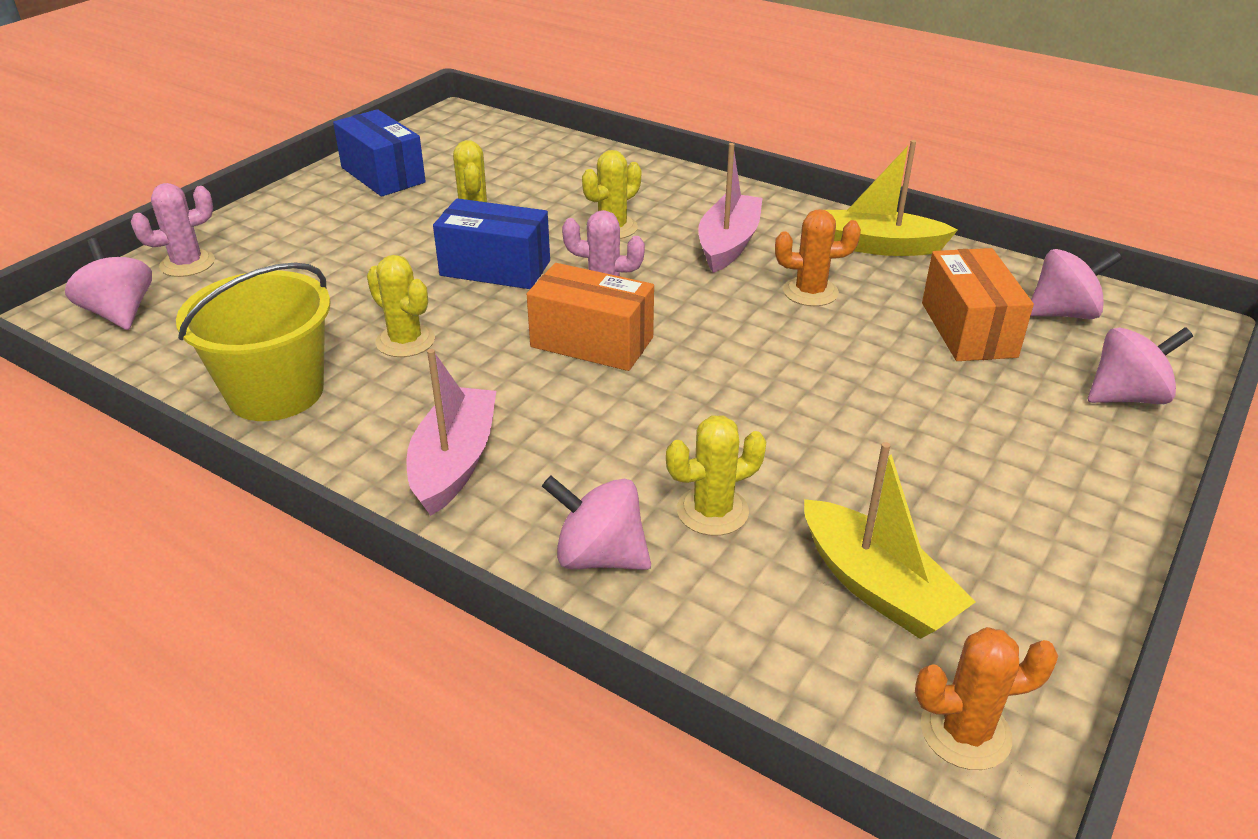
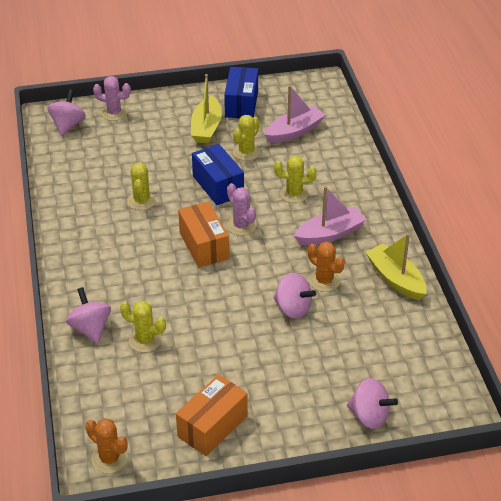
camera: 45 degrees right, 5 degrees up
yellow bucket [176,263,331,421] -> none
pink boat [406,349,496,516] -> pink boat moved to [264,85,325,143]
yellow boat [804,442,976,639] -> yellow boat moved to [191,74,222,144]
orange box [922,248,1034,361] -> orange box moved to [176,374,248,456]
pink spinning top [1031,249,1122,319] -> pink spinning top moved to [274,273,316,319]

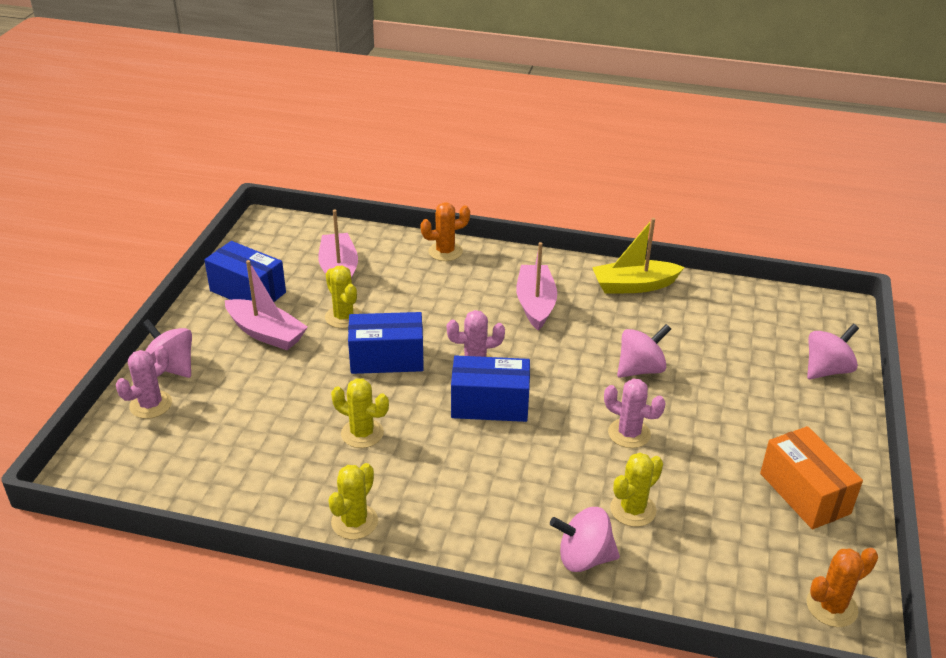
camera: 65 degrees left, 5 degrees down
pink spinning top [48,89,86,136] -> pink spinning top moved to [142,319,192,378]
orange box [178,201,229,268] -> blue box [451,355,530,422]
yellow boat [191,74,222,144] -> pink boat [225,260,308,350]
yellow cactus [274,156,317,203] -> yellow cactus moved to [328,463,378,540]
orange cactus [308,242,345,292] -> orange cactus moved to [420,202,470,261]
none -> pink cactus [604,379,666,448]

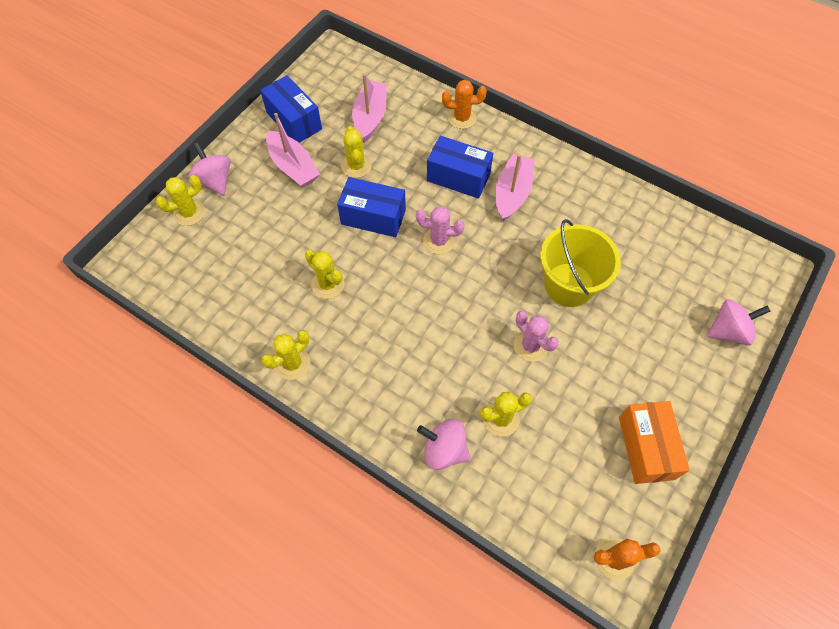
camera: 20 degrees right, 25 degrees up
pink cactus [116,346,172,419] -> yellow cactus [156,175,205,226]
blue box [451,355,530,422] -> blue box moved to [427,136,493,198]
yellow boat [592,218,685,293] -> none
pink spinning top [617,324,671,378] -> yellow bucket [540,219,621,307]

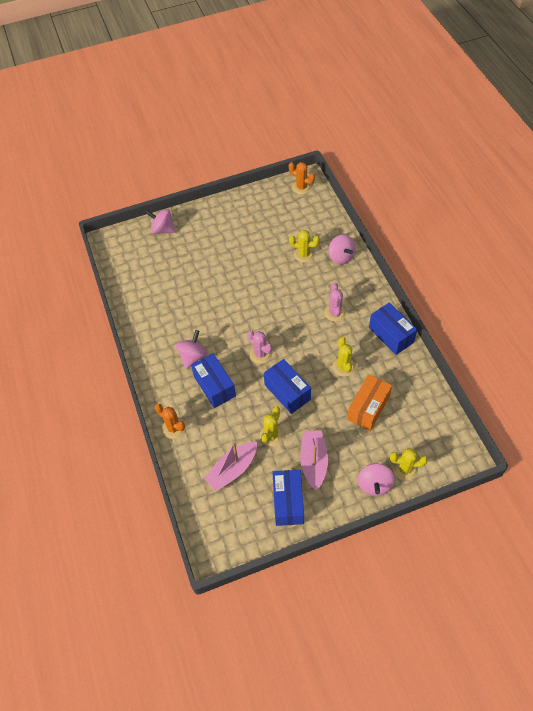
camera: 140 degrees left, 5 degrees down
yellow cactus [261,330,310,380] -> blue box [369,302,417,355]
pink boat [495,154,535,221] -> pink spinning top [176,330,208,369]
pink cactus [514,311,559,362] -> pink cactus moved to [324,282,346,322]
yellow bucket [540,219,621,307] -> none
orange box [619,401,690,484] -> orange box moved to [347,374,392,431]

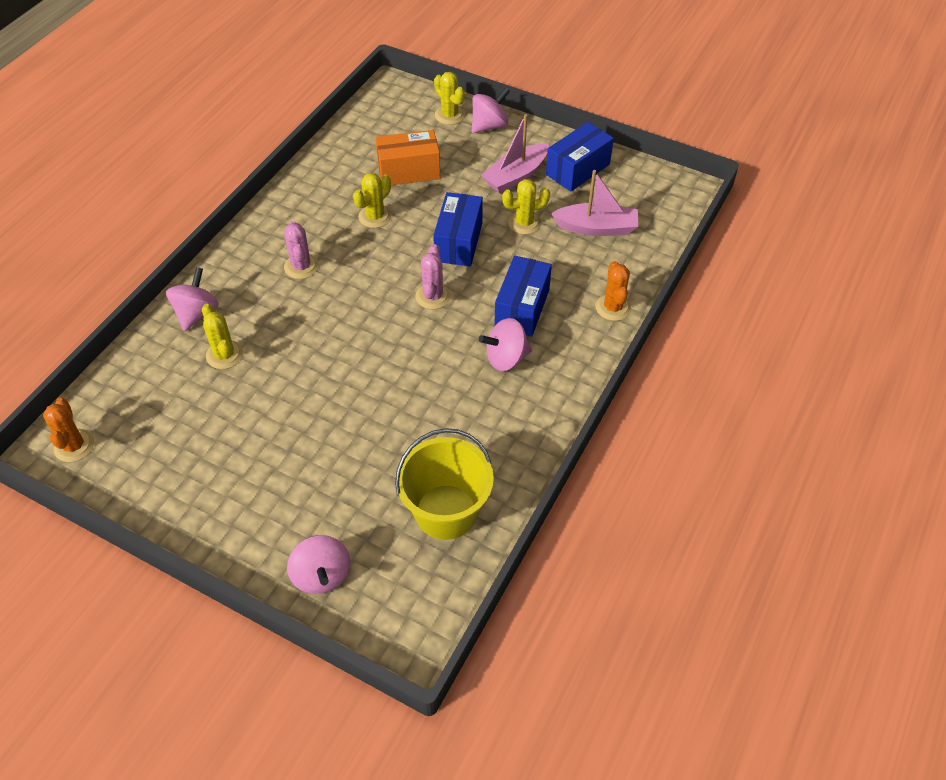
camera: 135 degrees left, 5 degrees down
pink cactus [324,282,346,322] -> pink cactus turned 60 degrees counterclockwise [284,221,319,279]
blue box [369,302,417,355] -> none
none -> yellow bucket [395,428,494,540]

